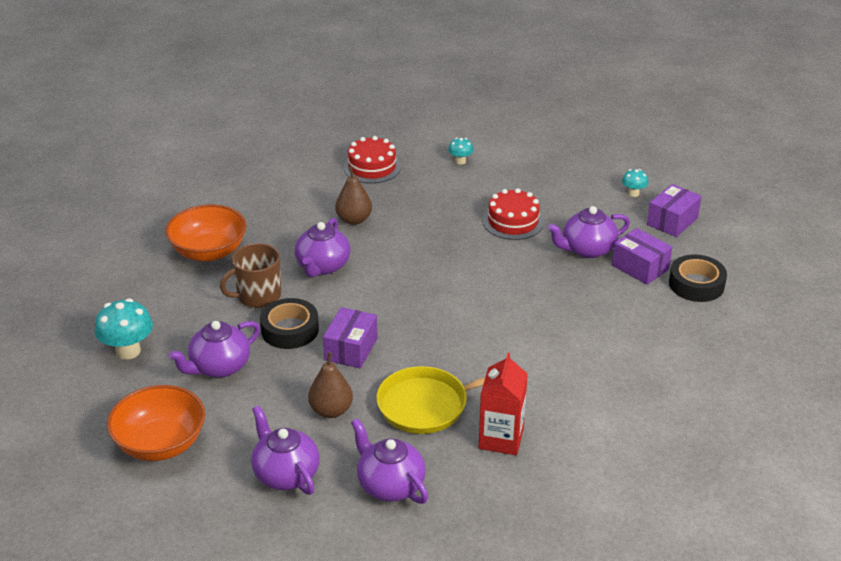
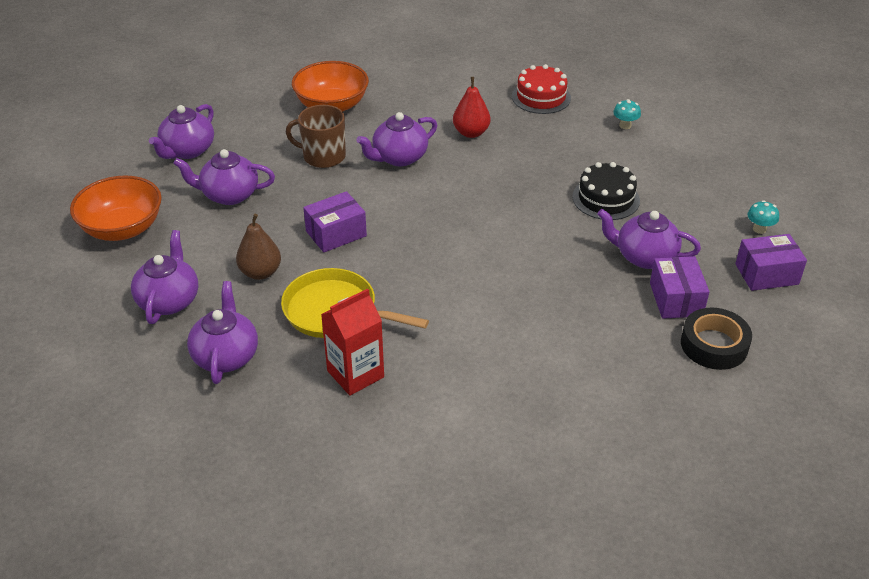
camera: 40 degrees right, 5 degrees up
turquoise mushroom [95,298,153,360] -> purple teapot [149,104,214,159]
black tape [260,298,319,349] -> none
brown pear [335,166,372,225] -> red pear [453,77,491,138]
red cake [483,188,544,240] -> black cake [572,162,640,220]

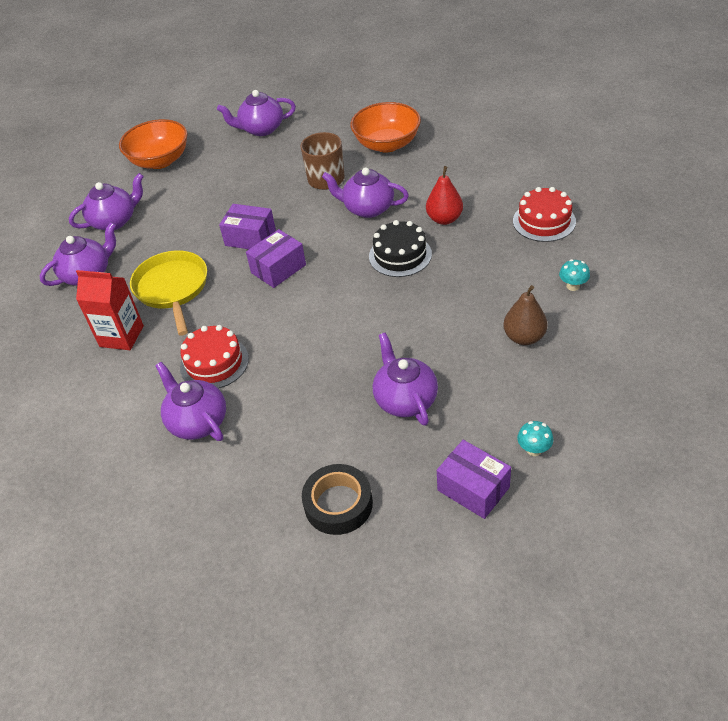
camera: 55 degrees right, 5 degrees up
purple teapot [173,149,275,205] -> purple teapot moved to [156,362,226,441]
brown pear [236,214,281,280] -> brown pear moved to [503,285,548,345]
black cake [572,162,640,220] -> black cake moved to [369,220,432,277]
purple box [650,256,710,319] -> purple box moved to [246,229,306,288]
none -> red cake [180,325,249,389]

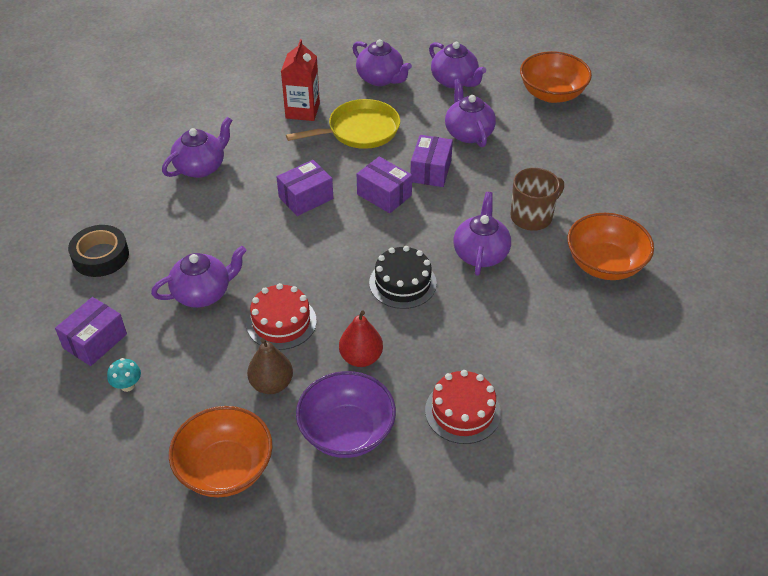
camera: 80 degrees right, 0 degrees up
red cake [180,325,249,389] -> red cake moved to [246,283,317,350]
purple teapot [217,90,296,136] -> purple teapot moved to [445,79,496,147]
red pear [426,166,463,225] -> red pear moved to [339,310,383,367]
turquoise mushroom [559,259,590,291] -> purple bowl [296,371,396,458]
none -> orange bowl [169,406,273,497]
none -> purple box [277,160,333,216]

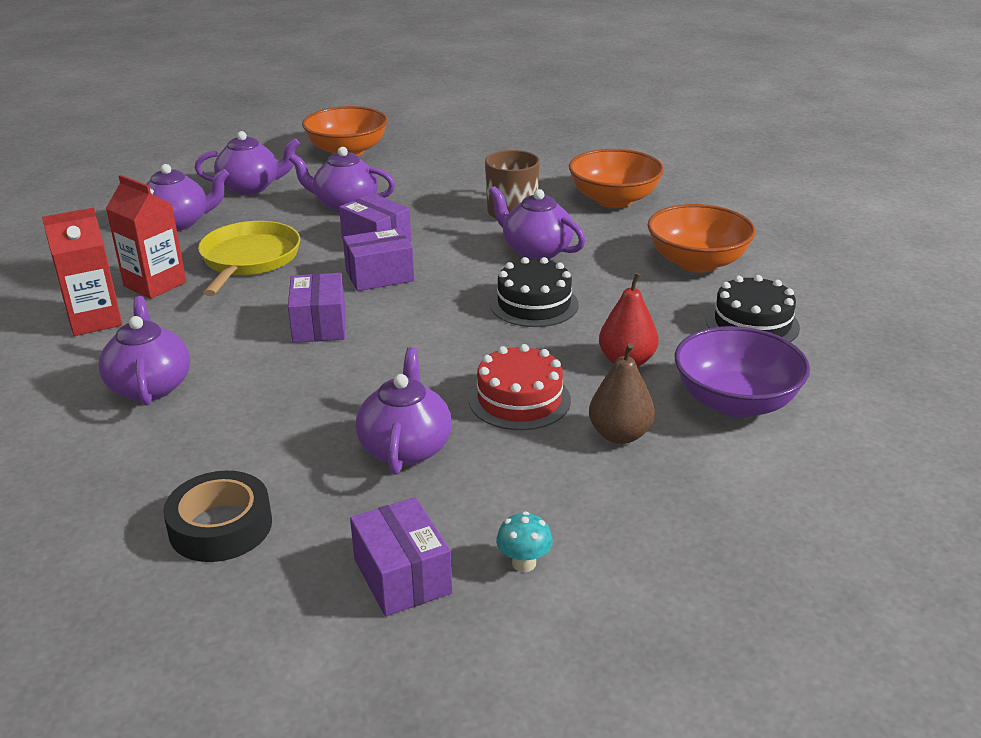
camera: 60 degrees left, 15 degrees down
orange bowl [169,406,273,497] -> orange bowl moved to [647,204,756,273]
red cake [425,370,501,444] -> black cake [706,275,800,342]
none -> red carton [42,207,122,336]

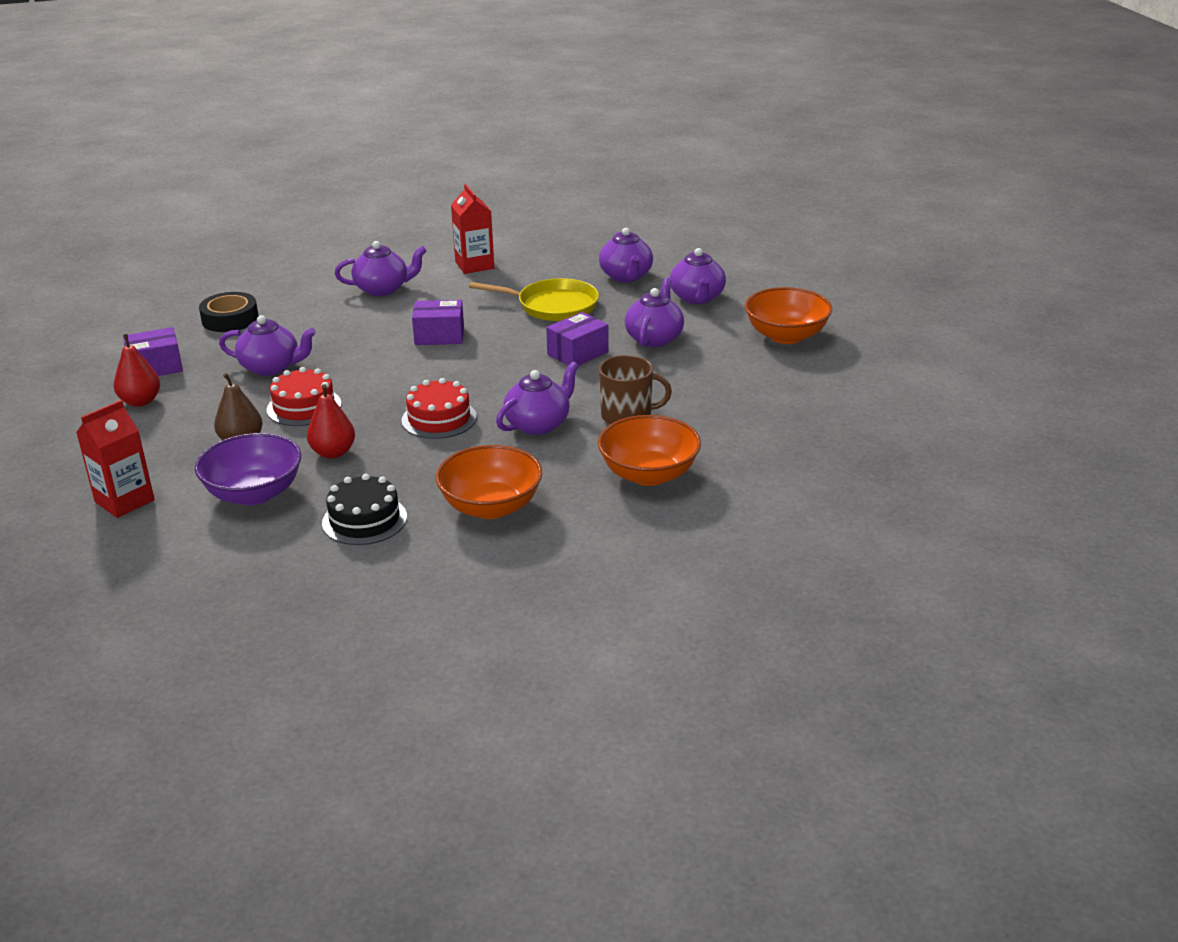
camera: 95 degrees right, 0 degrees up
red carton [106,175,186,299] -> red carton moved to [76,400,155,518]
purple box [343,228,414,291] -> none
black cake [490,257,579,327] -> red cake [401,378,477,439]
turquoise mushroom [496,511,552,572] -> red pear [114,334,160,407]

